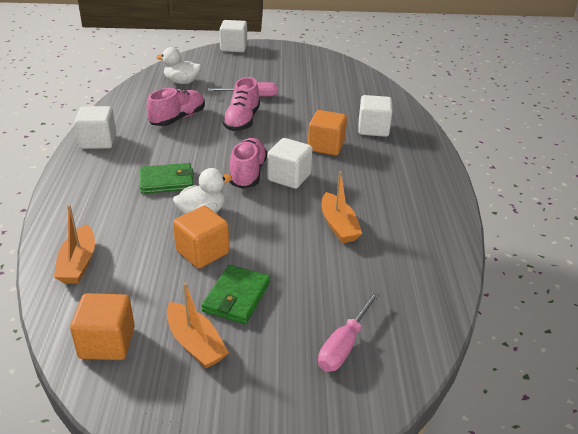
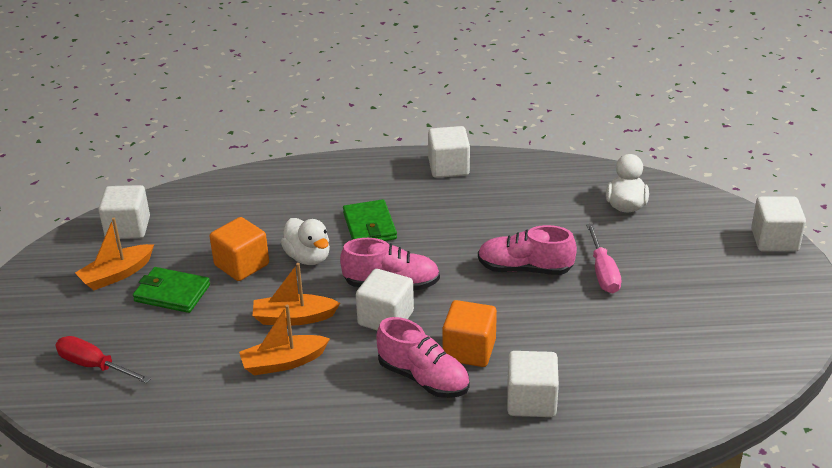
camera: 90 degrees right, 0 degrees up
orange boat [54,205,95,284] -> orange boat moved to [253,263,340,325]
orange cube [70,293,135,360] -> white cube [99,185,150,239]
pink shoe [147,88,205,126] -> pink shoe moved to [377,317,469,398]
pink screwdriver [318,292,380,372] -> red screwdriver [55,336,151,383]

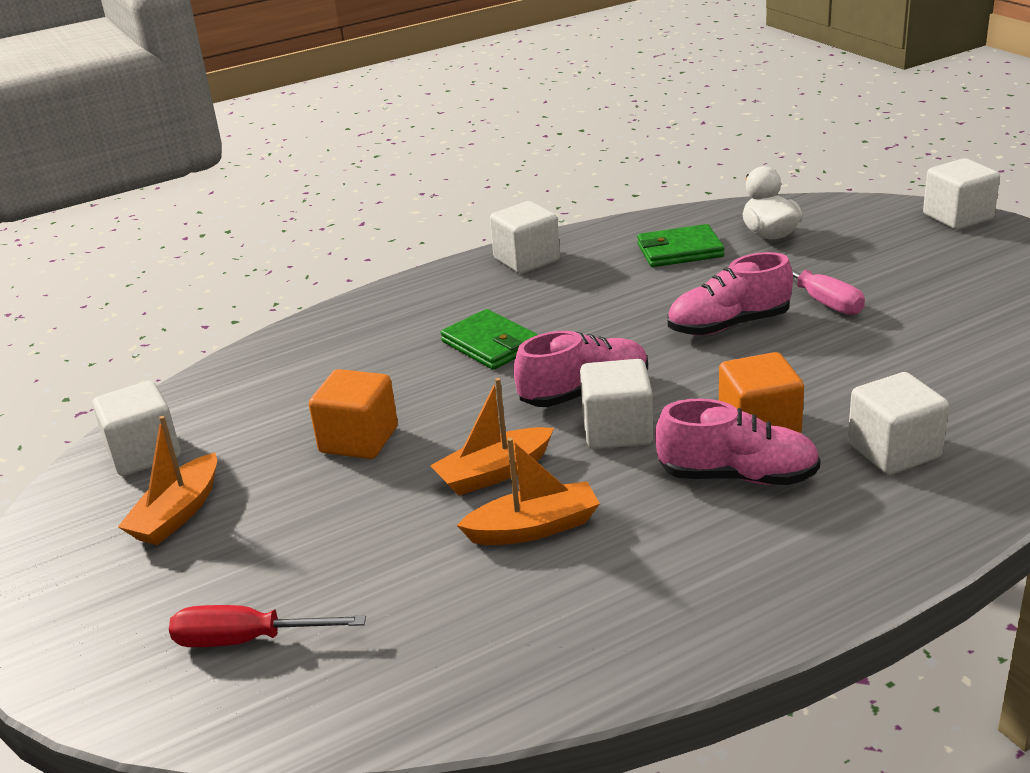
camera: 25 degrees left, 5 degrees down
green wallet [133,267,210,313] -> green wallet moved to [637,224,724,267]
orange boat [239,304,330,375] -> orange boat turned 150 degrees counterclockwise [457,438,600,545]
white duck [281,218,330,265] -> none

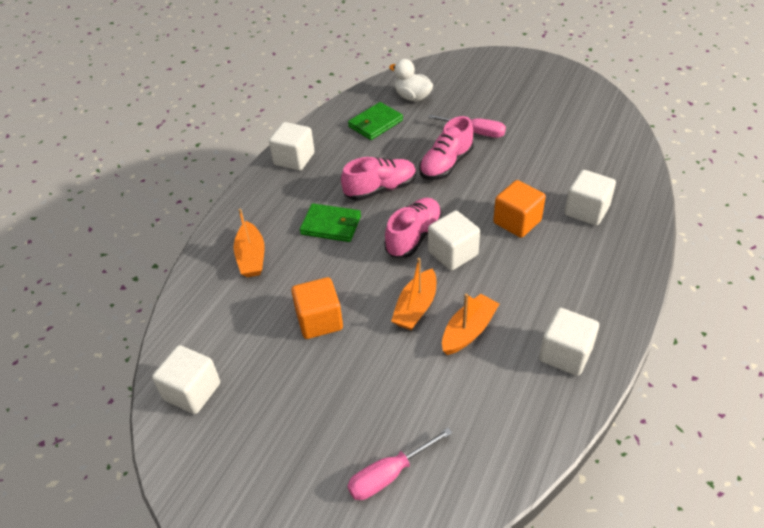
camera: 35 degrees left, 15 degrees up
orange boat [118,416,217,545] -> orange boat moved to [234,208,265,277]
red screwdriver [169,605,366,647] -> pink screwdriver [347,428,452,500]
pink shoe [655,398,820,485] -> pink shoe moved to [341,157,416,201]
white cube [923,158,1000,230] -> white cube moved to [539,308,599,376]

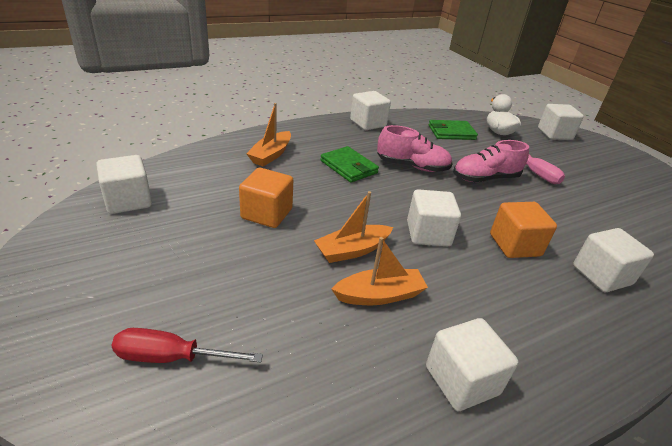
camera: 30 degrees right, 10 degrees down
pink screwdriver [347,428,452,500] -> red screwdriver [111,328,263,363]
pink shoe [384,198,442,258] -> none
none -> white cube [538,104,584,140]

